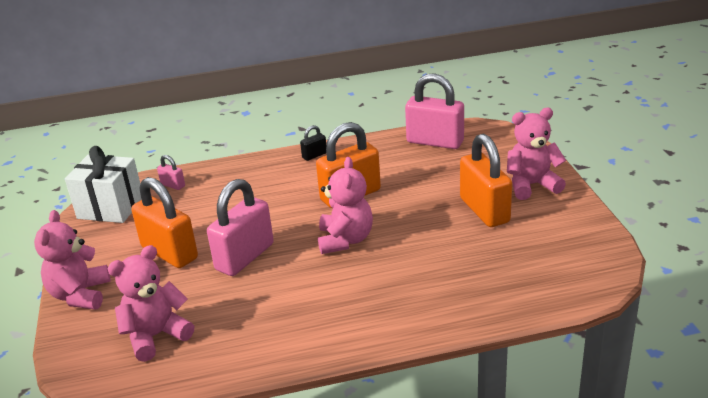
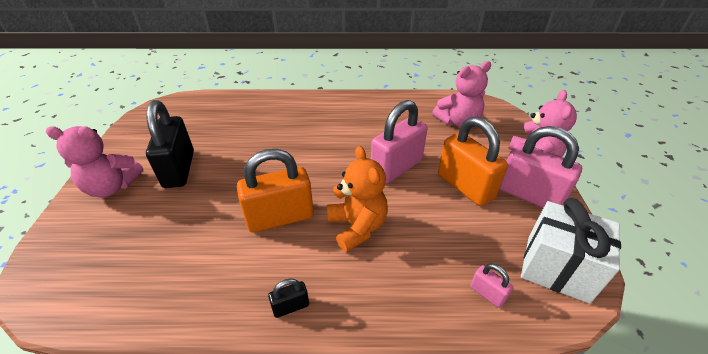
camera: 170 degrees left, 10 degrees up
pink teddy bear [318,157,373,254] -> none
pink padlock [405,73,464,149] -> pink padlock moved to [500,126,582,208]
orange padlock [460,134,512,227] -> black padlock [146,100,194,188]
none -> orange teddy bear [327,146,388,252]

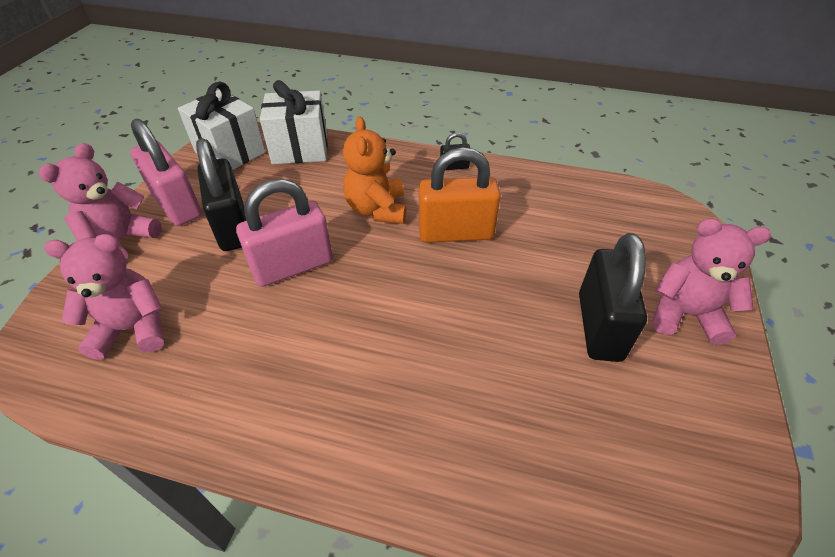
camera: 165 degrees left, 5 degrees up
orange padlock [438,117,508,206] -> black padlock [196,138,247,251]
pink padlock [470,264,513,308] -> white gift [260,80,328,164]

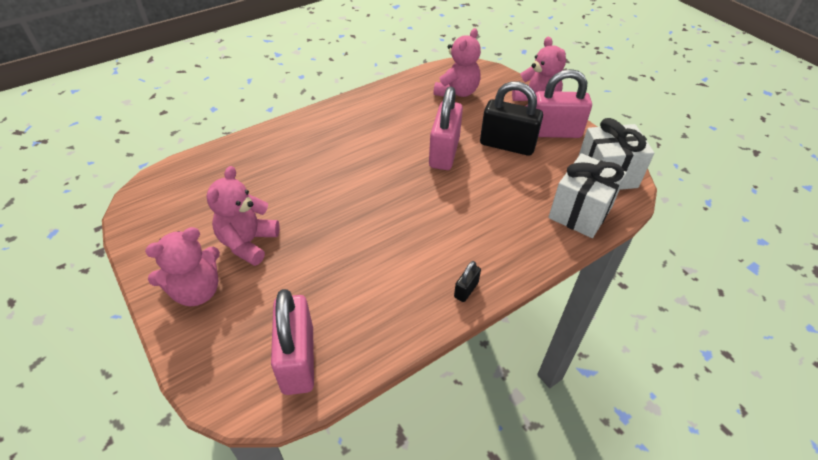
camera: 130 degrees right, 0 degrees up
orange teddy bear [343,117,407,224] -> none
orange padlock [419,147,501,243] -> none
black padlock [579,233,647,362] -> pink teddy bear [207,166,280,266]
none -> pink padlock [271,289,314,395]

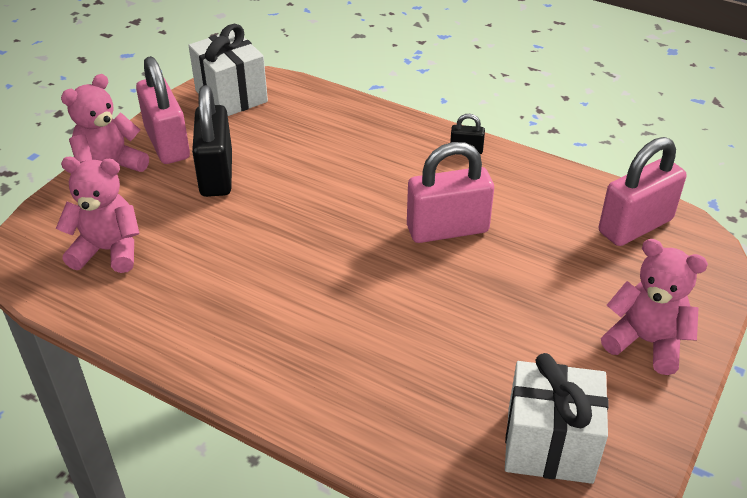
camera: 115 degrees left, 5 degrees down
pink teddy bear [207,166,280,266] -> none
pink padlock [429,86,463,170] -> pink padlock moved to [407,142,494,243]
white gift [548,153,627,238] -> white gift moved to [505,353,609,484]

